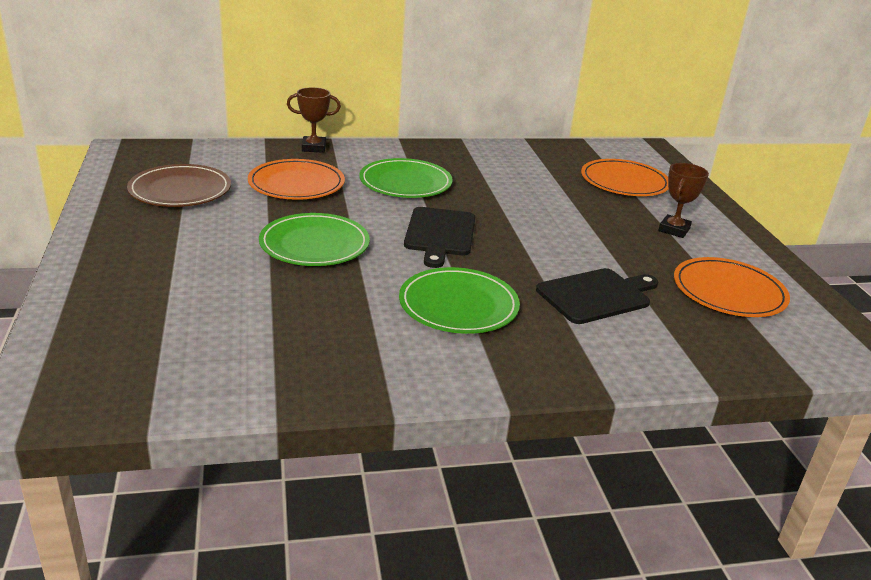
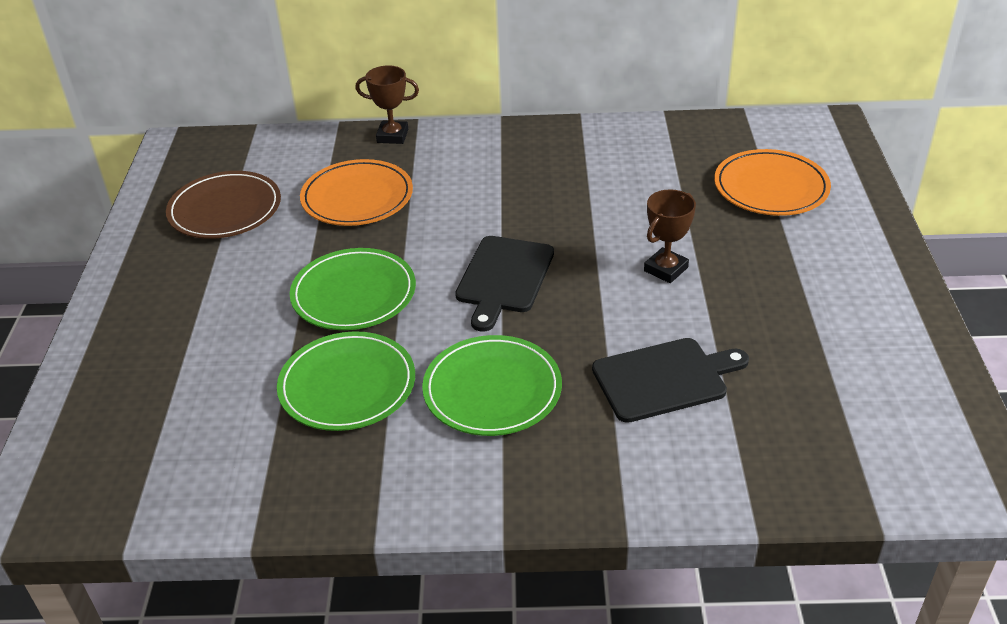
camera: 15 degrees right, 10 degrees up
green plate [359,158,453,198] -> green plate moved to [277,331,415,431]
brown trophy [658,163,709,238] -> brown trophy moved to [644,189,696,283]
orange plate [674,257,790,317] -> none

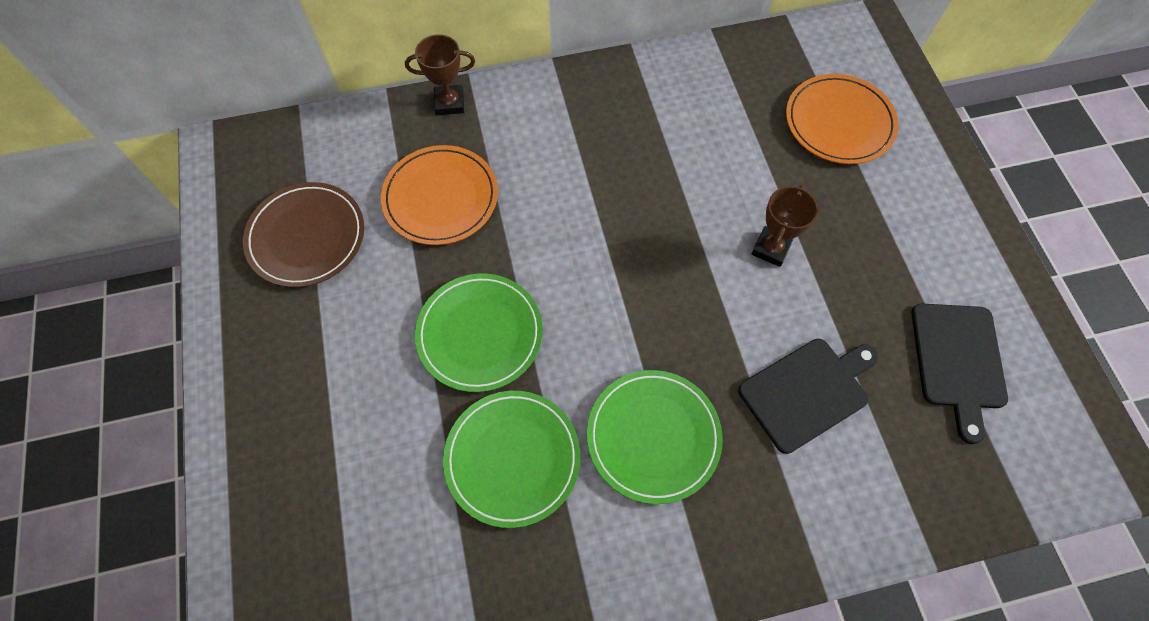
camera: 15 degrees left, 25 degrees up
black cutting board [455,236,554,332] -> black cutting board moved to [911,303,1008,444]

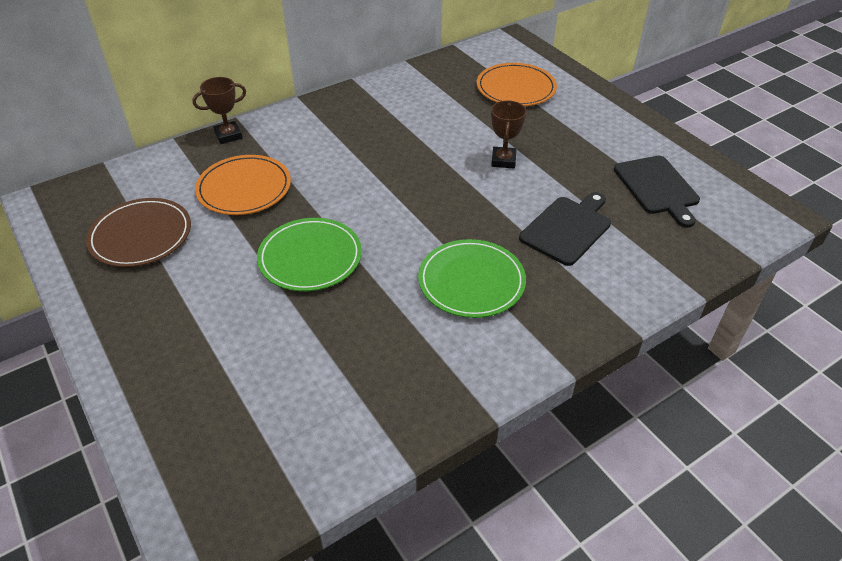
camera: 20 degrees left, 20 degrees down
green plate [443,391,580,528] -> none

